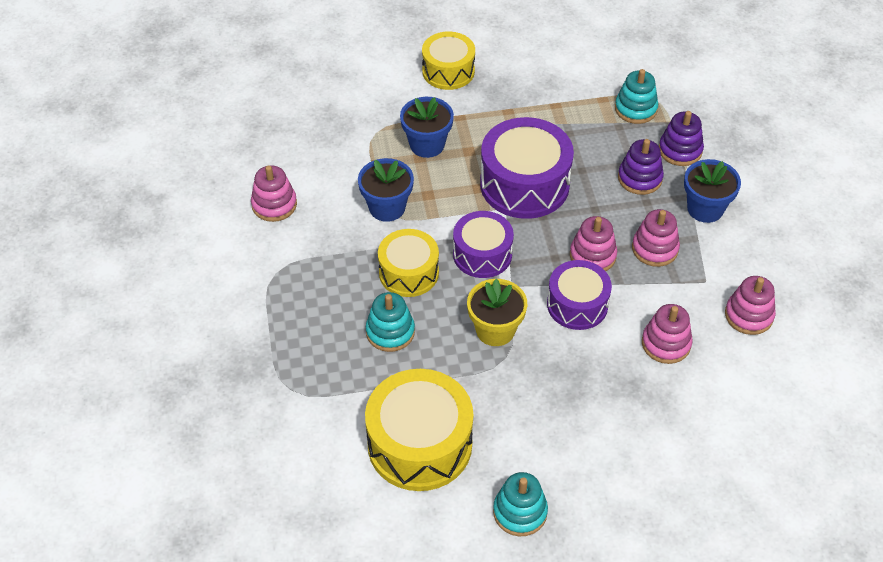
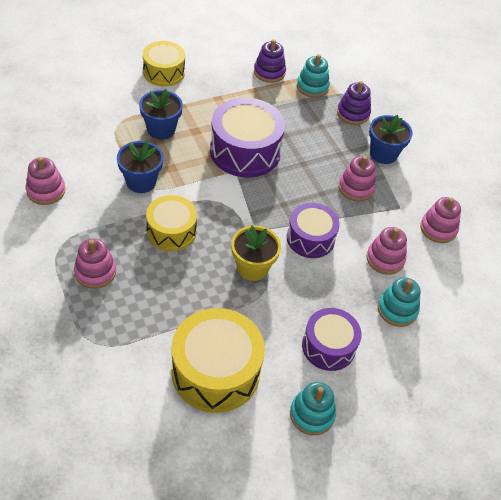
camera: 20 degrees left, 0 degrees up
turquoise stacking toy [366,292,415,352] -> turquoise stacking toy moved to [378,277,420,327]
purple drum [453,211,514,278] -> purple drum moved to [302,308,362,371]
pink stacking toy [570,216,617,271] -> pink stacking toy moved to [74,239,116,289]
purple stacking toy [618,139,664,195] -> purple stacking toy moved to [254,39,286,83]

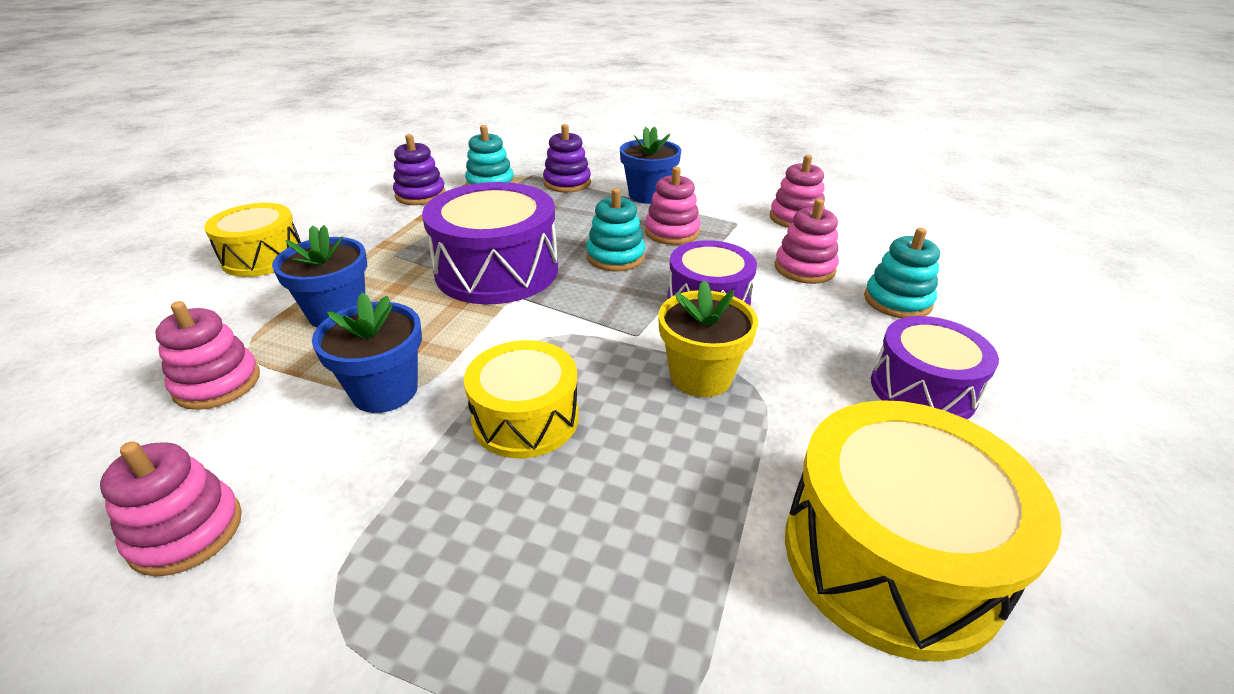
camera: 40 degrees left, 15 degrees down
pink stacking toy [74,239,116,289] -> pink stacking toy moved to [155,301,260,410]
turquoise stacking toy [290,382,336,435] -> turquoise stacking toy moved to [586,188,645,271]

